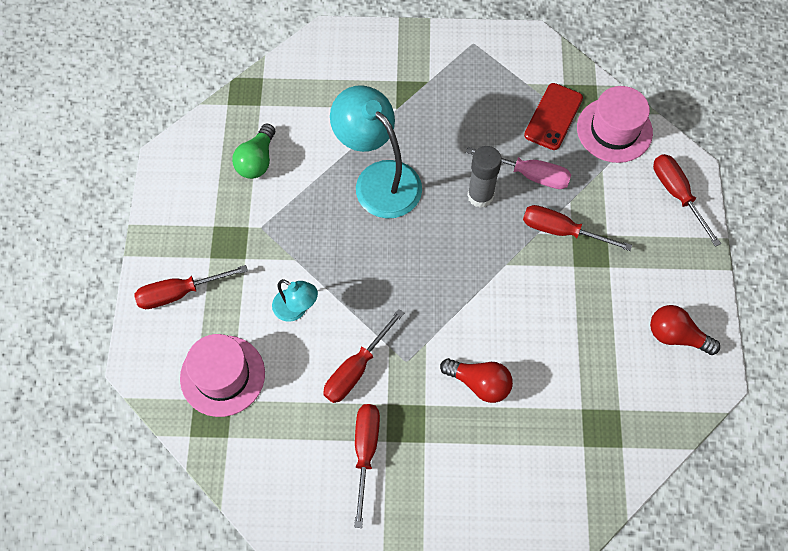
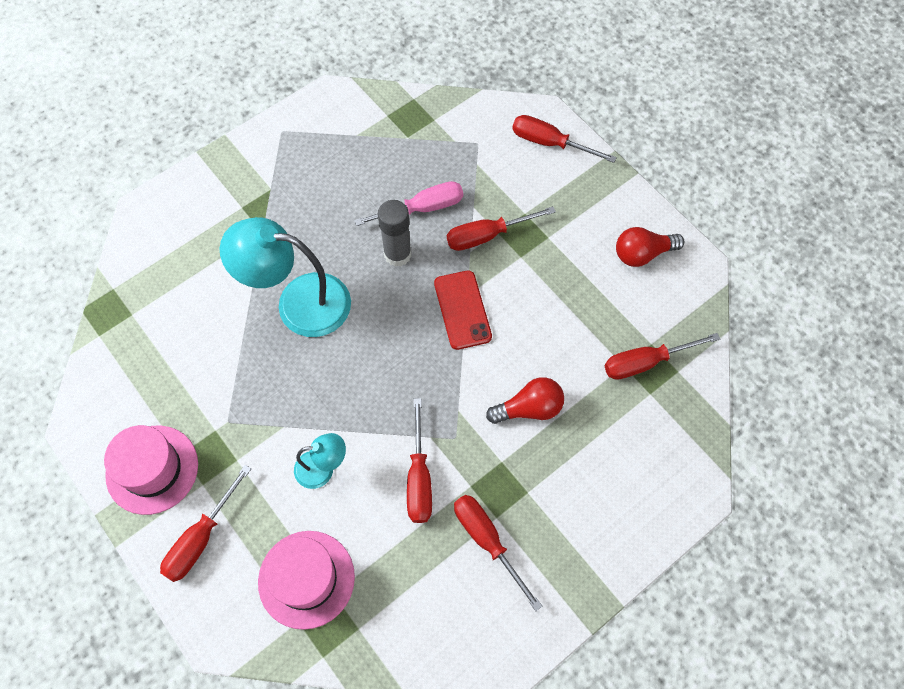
camera: 40 degrees left, 0 degrees up
green light bulb [232,123,275,179] -> none
red phone [524,83,583,150] -> red phone moved to [434,270,492,350]
pink hat [577,86,653,163] -> pink hat moved to [104,425,198,515]
none -> red screwdriver [605,333,720,380]

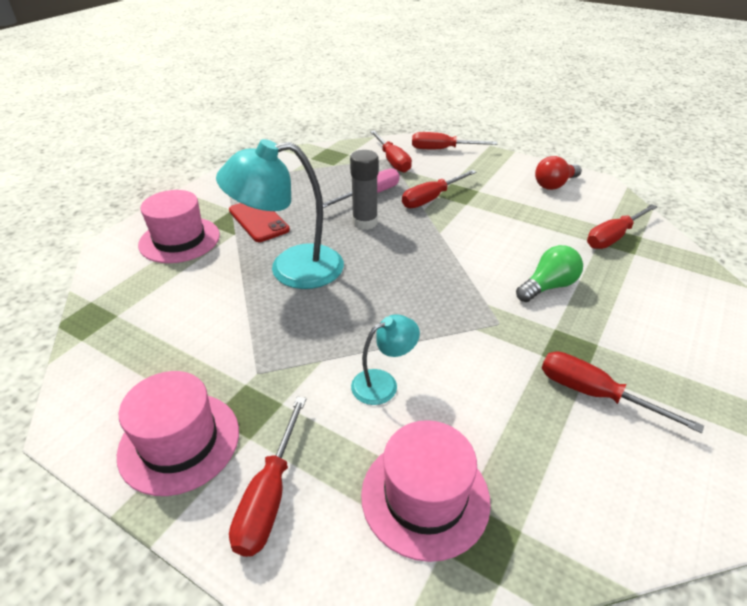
camera: 20 degrees left, 25 degrees down
red screwdriver [407,398,432,523] -> red screwdriver moved to [370,130,412,173]
red phone [434,270,492,350] -> red phone moved to [229,203,290,242]
red light bulb [486,377,564,424] -> green light bulb [516,245,583,302]
none -> pink hat [138,190,220,263]

